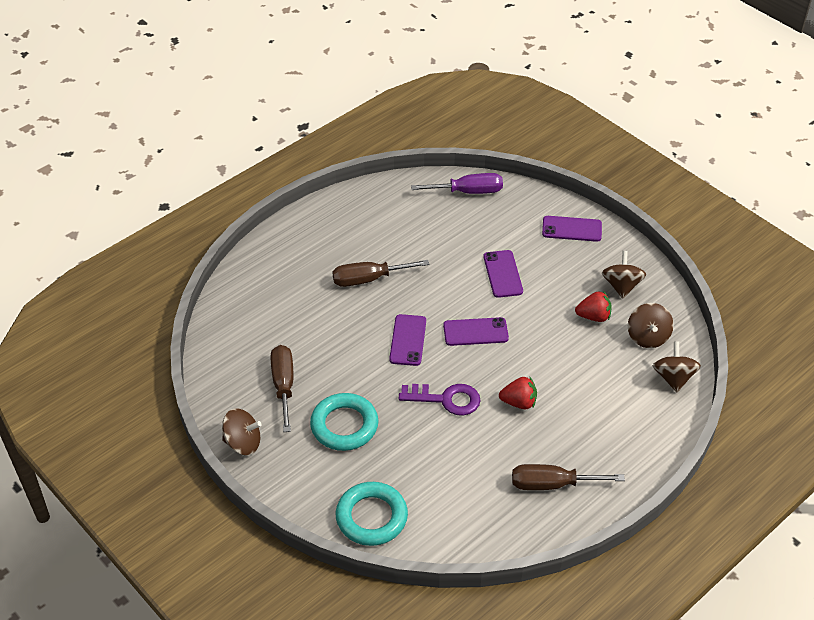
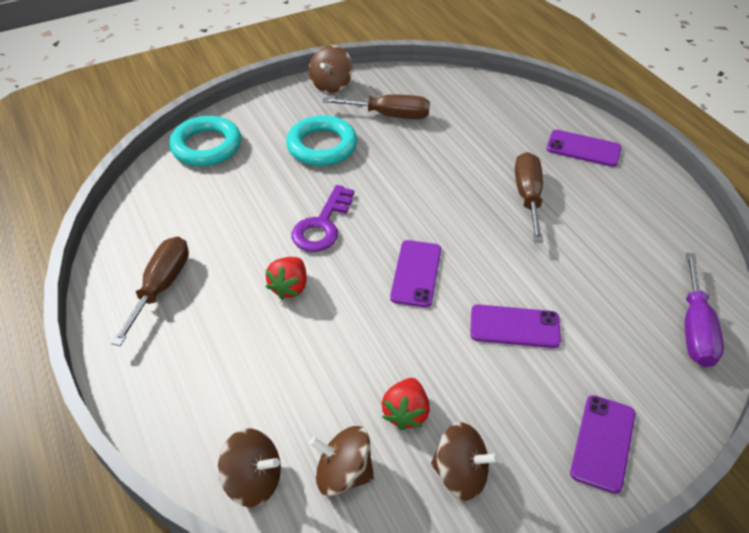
camera: 105 degrees right, 0 degrees up
purple phone [389,314,426,366] -> purple phone moved to [546,130,622,167]

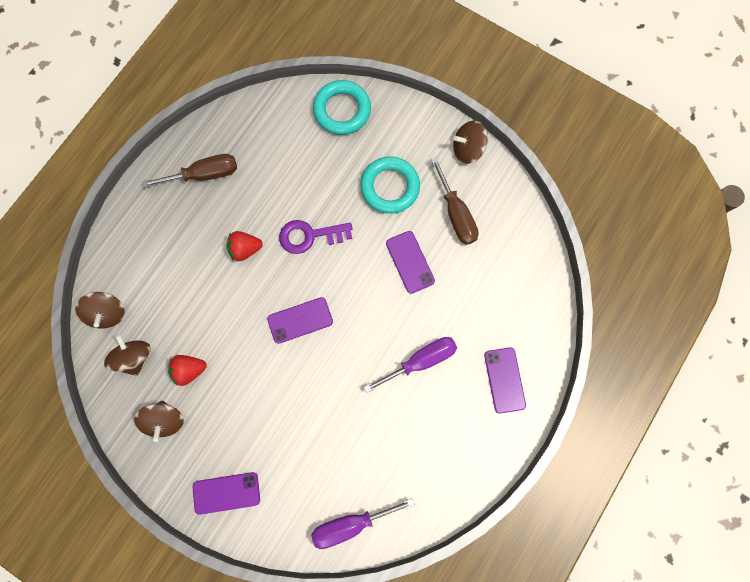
camera: 60 degrees right, 30 degrees up
purple phone [470,304,561,348] -> purple phone moved to [386,231,435,294]
brown screwdriver [515,152,543,242] -> purple screwdriver [364,337,457,393]

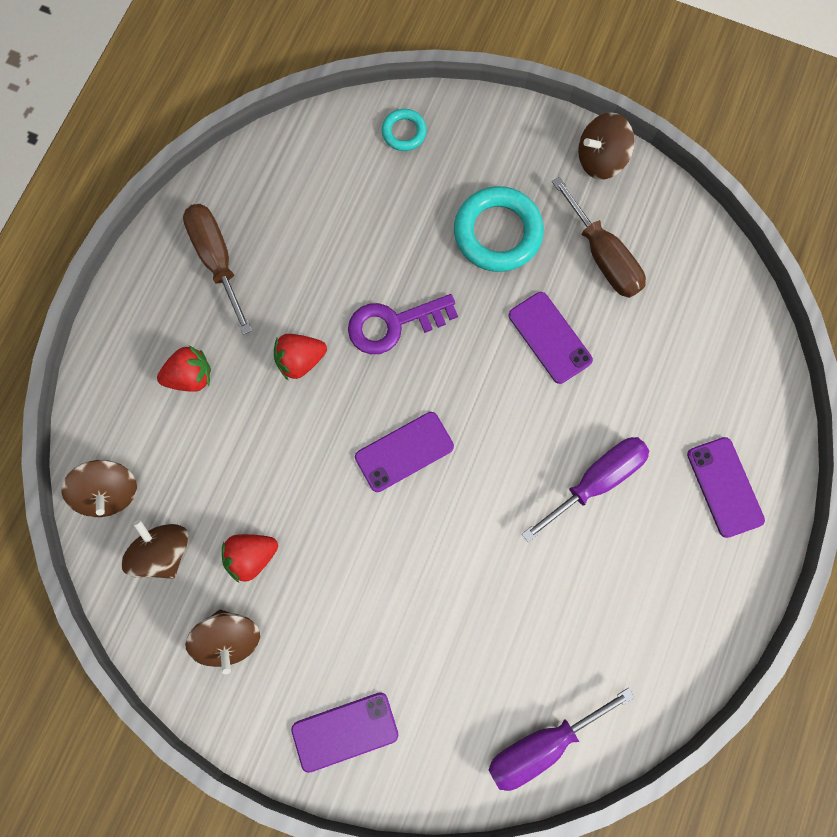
camera: 10 degrees left, 0 degrees up
brown screwdriver [142,154,237,188] -> brown screwdriver turned 90 degrees counterclockwise [183,204,252,335]
turquoise ring [313,80,371,135] -> turquoise ring [382,109,427,151], size x0.52
none -> red strawberry [157,346,211,392]

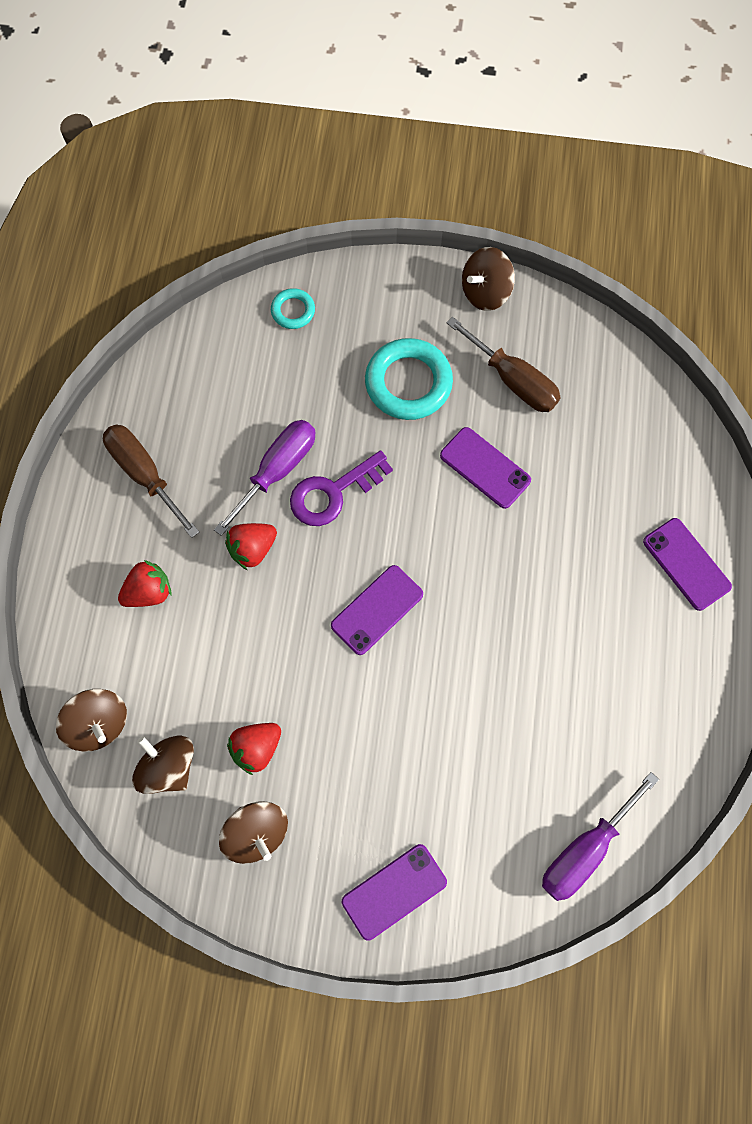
camera: 15 degrees left, 5 degrees down
purple screwdriver [522,437,649,542] -> purple screwdriver moved to [214,420,315,536]

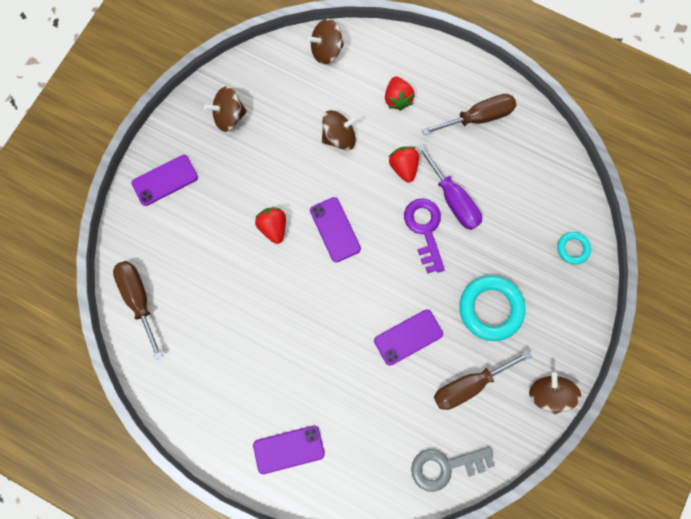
camera: 110 degrees right, 5 degrees up
brown spinning top [132,736,194,794] -> brown spinning top moved to [322,110,358,150]
red strawberry [227,723,281,775] -> red strawberry moved to [255,208,286,244]
purple phone [342,844,447,941] -> purple phone turned 75 degrees clockwise [132,155,198,206]
purple screwdriver [542,772,659,901] -> brown screwdriver [113,261,163,360]
none -> grey key [411,447,495,492]

